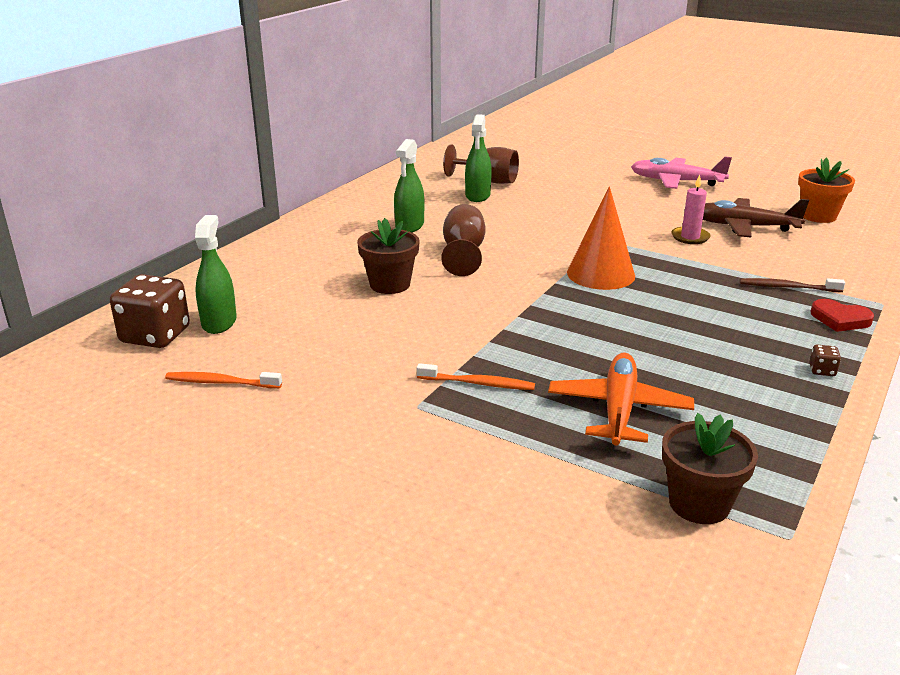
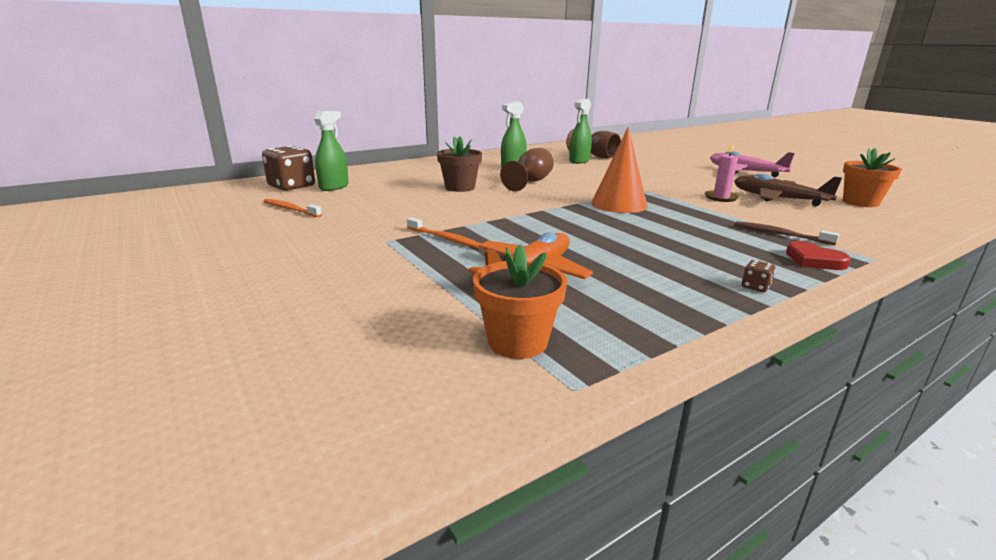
camera: 25 degrees right, 5 degrees down
brown flower pot [662,413,758,524] -> orange flower pot [473,244,567,359]

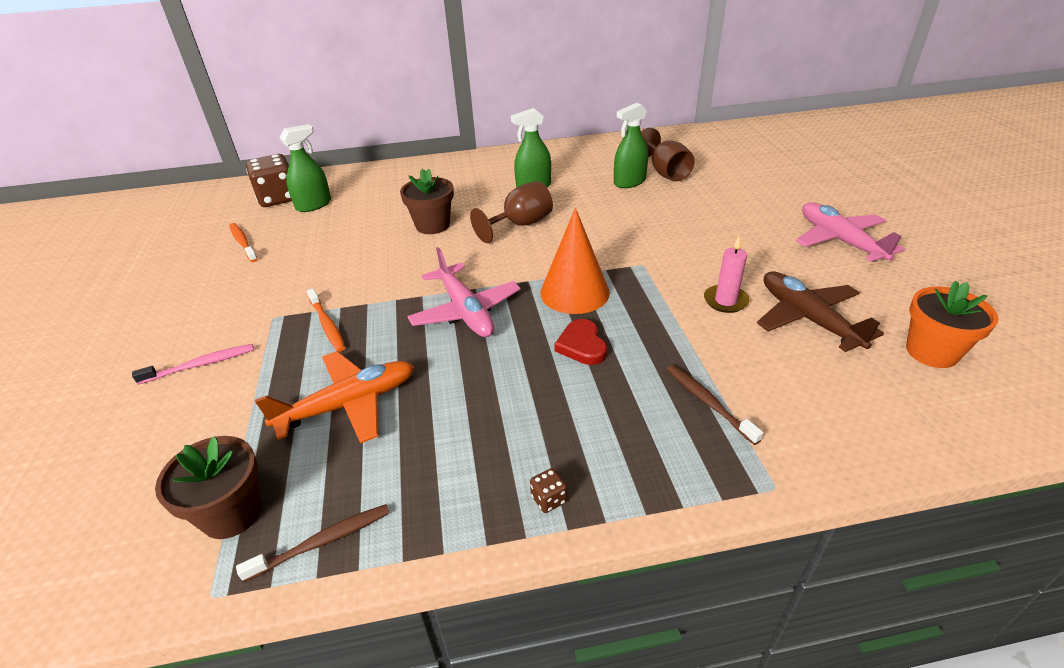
camera: 25 degrees right, 15 degrees up
orange flower pot [473,244,567,359] -> brown flower pot [155,436,262,539]
red heart [786,241,851,270] -> red heart moved to [554,319,607,365]
none -> pink toothbrush [132,344,254,384]
none -> brown toothbrush [236,504,389,582]
none -> pink plane [407,247,521,337]

